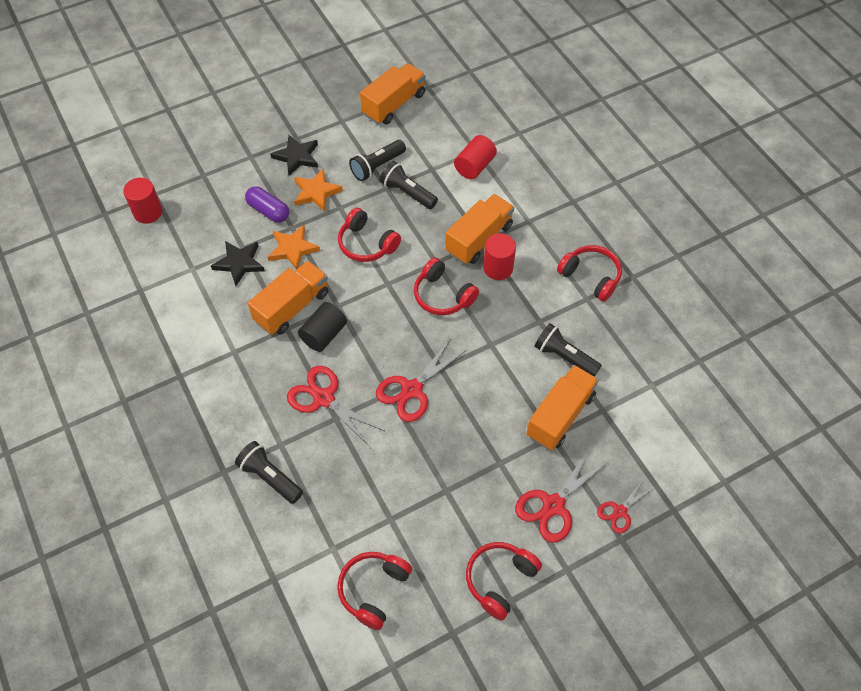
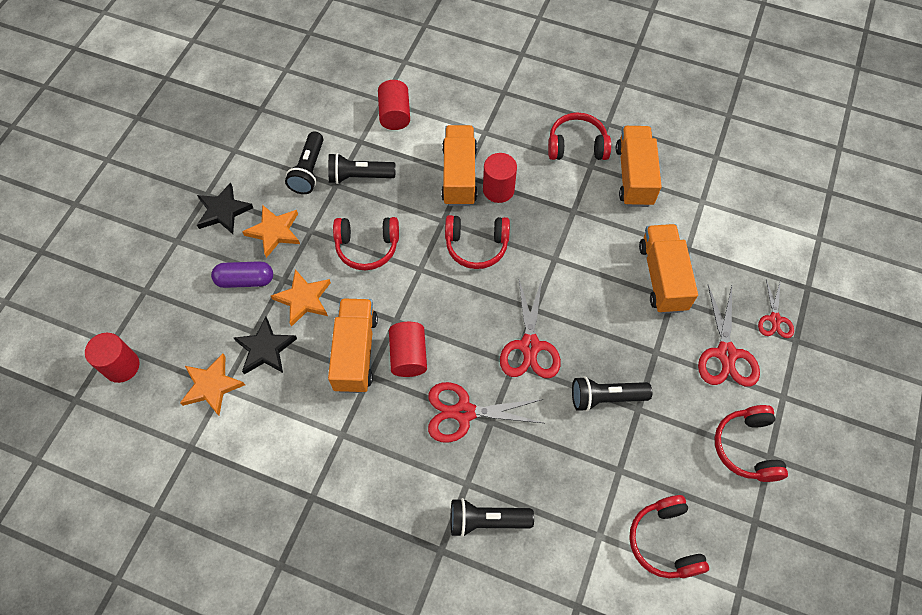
camera: 40 degrees left, 5 degrees up
black cylinder [298,302,347,352] -> red cylinder [389,322,427,377]
orange truck [360,63,426,125] -> orange truck moved to [616,126,662,207]
black flashlight [534,323,602,377] -> black flashlight moved to [572,376,652,412]
none -> orange star [180,354,245,415]

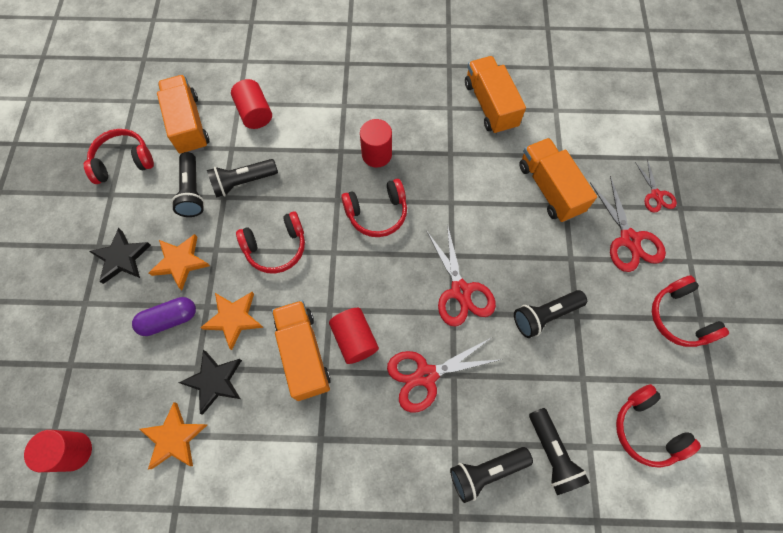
camera: 20 degrees left, 5 degrees up
orange truck [441,125,477,206] -> orange truck moved to [157,75,209,154]
red headphones [548,112,611,160] -> red headphones moved to [84,129,154,184]
none -> black flashlight [529,408,590,495]

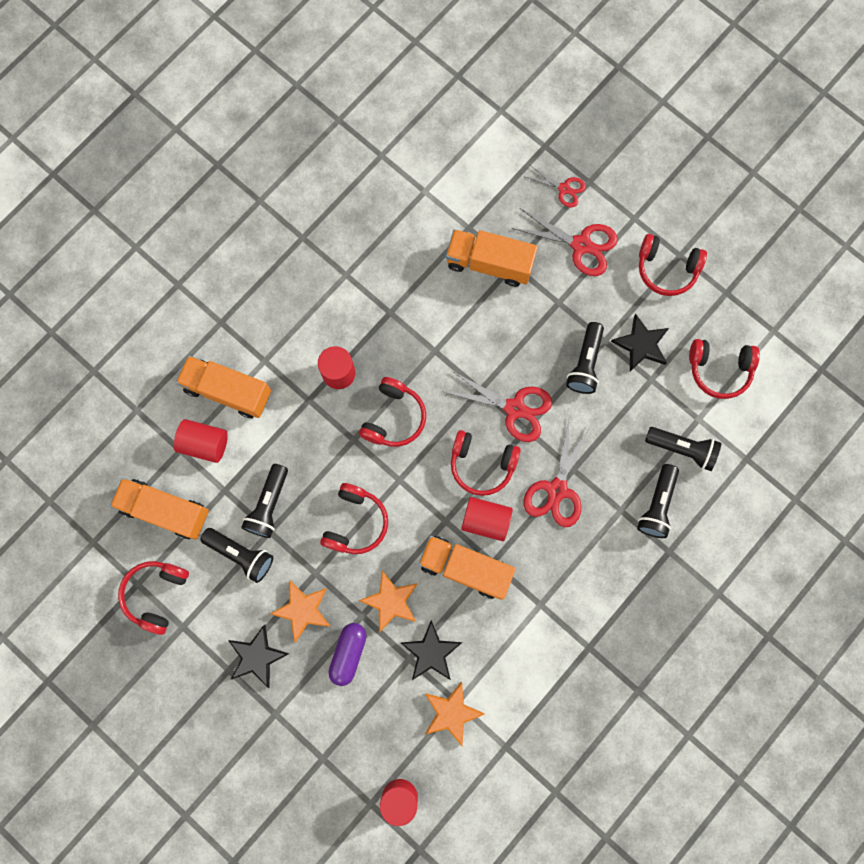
camera: 50 degrees left, 10 degrees up
orange truck [465,56,526,134] -> orange truck moved to [176,356,271,418]
none -> red headphones [451,430,521,496]
none -> black star [611,314,669,372]

